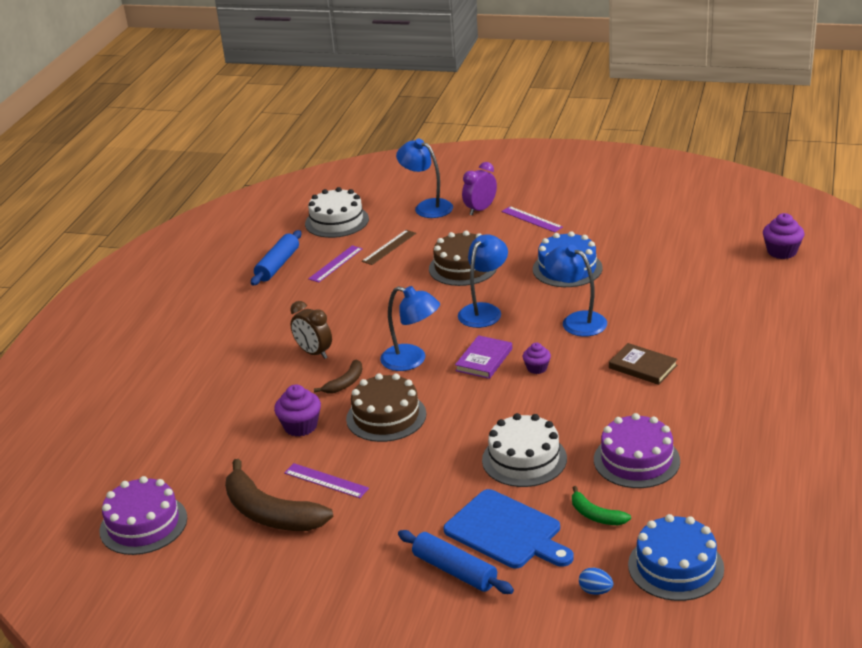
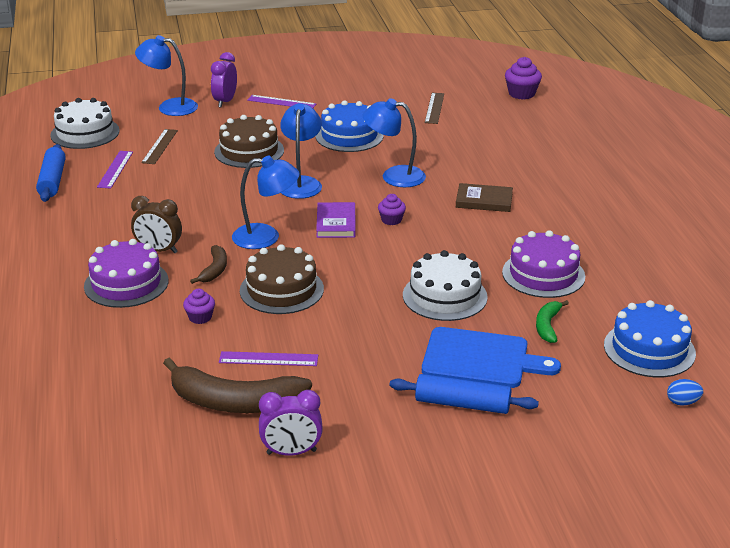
camera: 30 degrees left, 0 degrees up
purple cake [99,476,187,555] -> purple cake moved to [84,239,169,308]
purple cupcake [274,385,321,437] -> purple cupcake [183,289,215,324], size x0.63
green banana [572,486,631,525] -> green banana turned 90 degrees clockwise [536,300,569,343]
blue egg [579,568,613,595] -> blue egg moved to [667,379,703,406]
none -> purple clock [259,390,323,456]
none -> brown ruler [425,93,444,124]

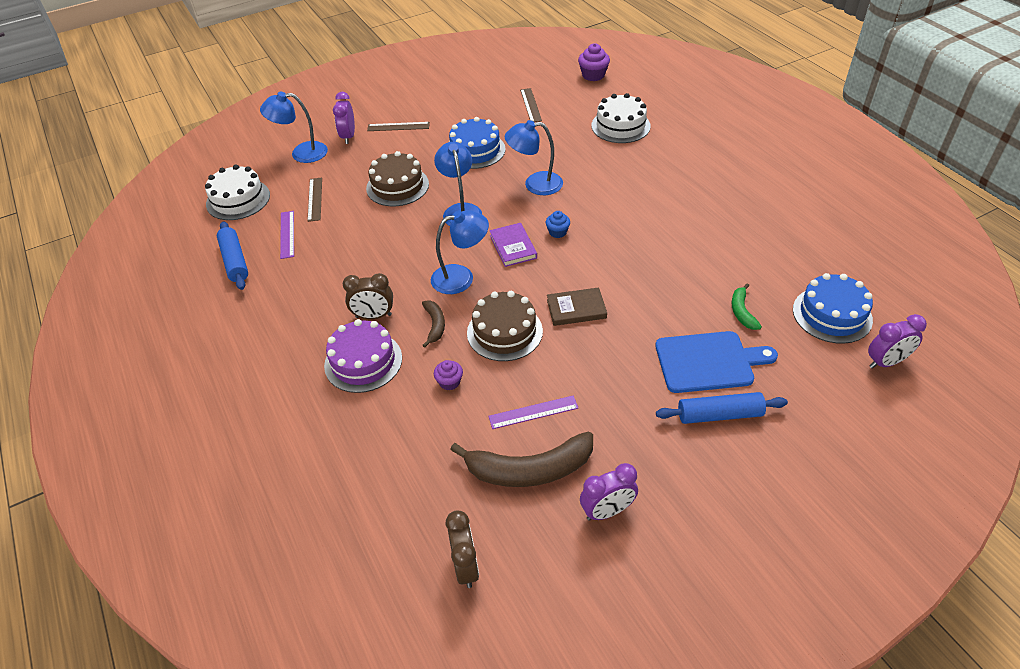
camera: 15 degrees left, 15 degrees up
purple ruler [247,95,316,108] -> brown ruler [367,122,430,131]
purple cupcake [378,194,406,225] -> blue cupcake [546,211,570,238]
white cake [403,250,488,321] -> white cake moved to [591,93,651,143]
brown book [456,183,513,212] -> brown book moved to [547,287,607,326]
purple cake [502,230,585,298] -> none
blue egg [667,379,703,406] -> purple clock [868,314,927,369]
none -> brown clock [446,510,479,588]

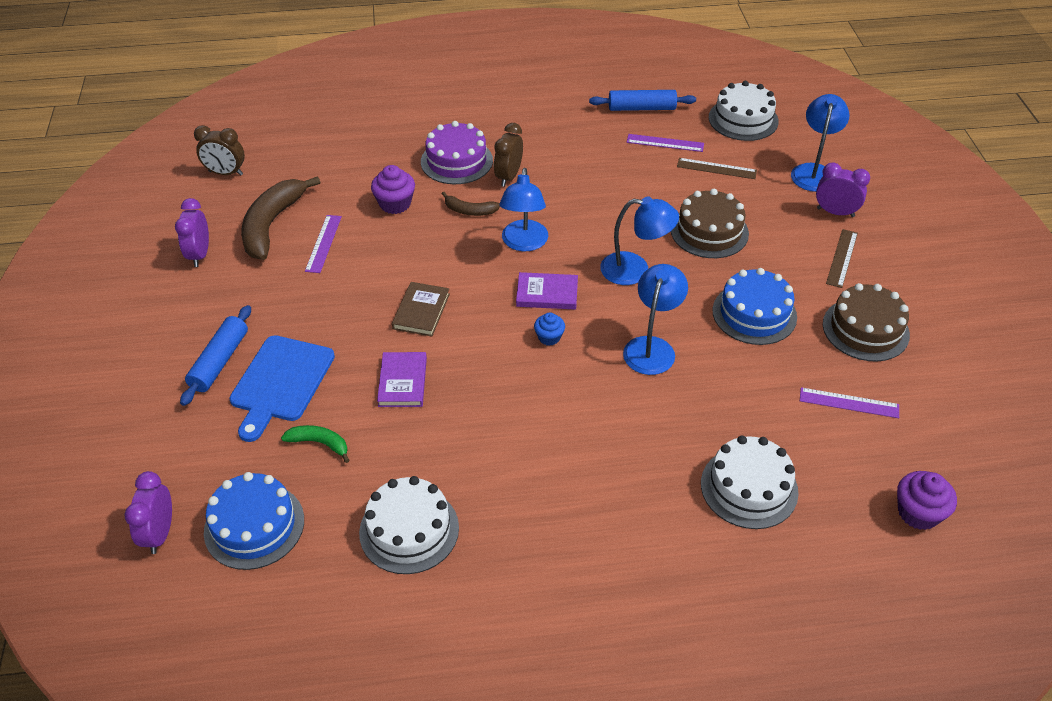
camera: 110 degrees right, 0 degrees up
purple cupcake [434,360,463,391] -> purple cupcake [371,165,415,214], size x1.59
brown cake [467,291,543,361] -> brown cake moved to [823,283,910,361]
brown ruler [520,88,542,122] -> purple ruler [800,387,899,418]
none -> white cake [359,476,459,574]
none -> purple book [377,352,427,407]

